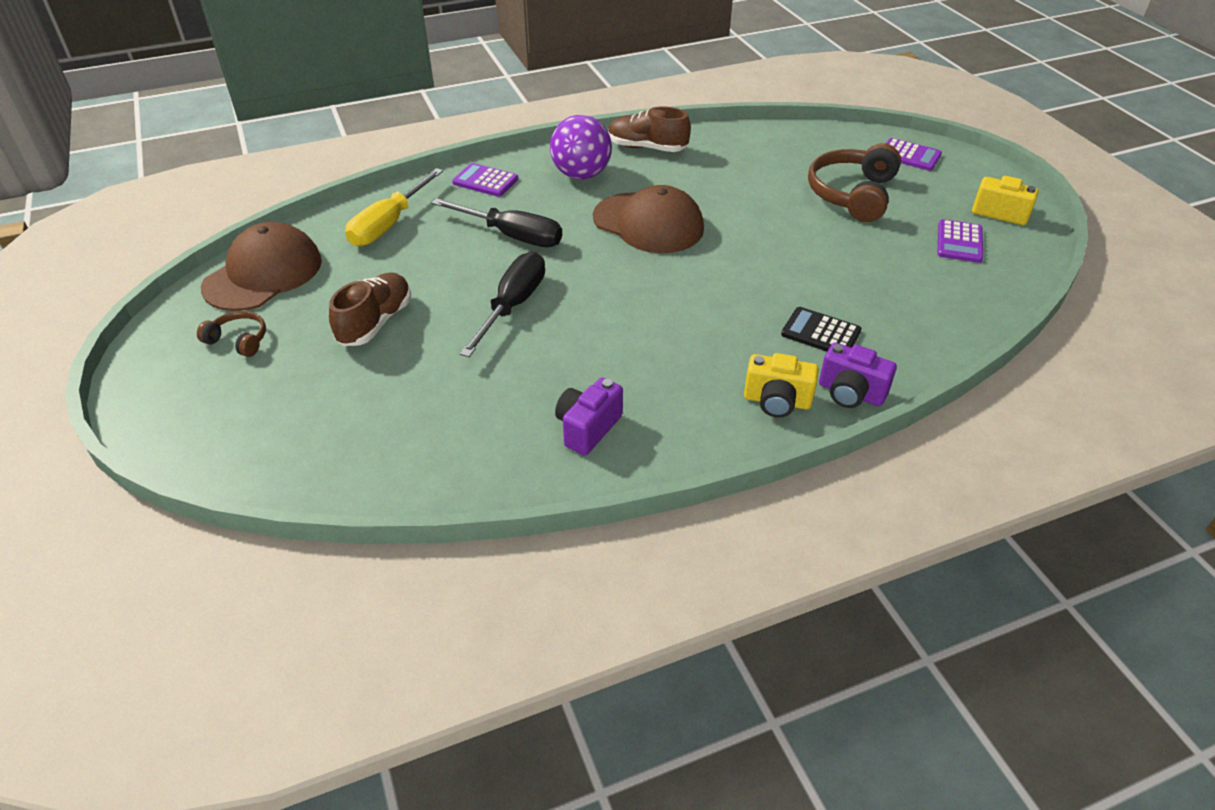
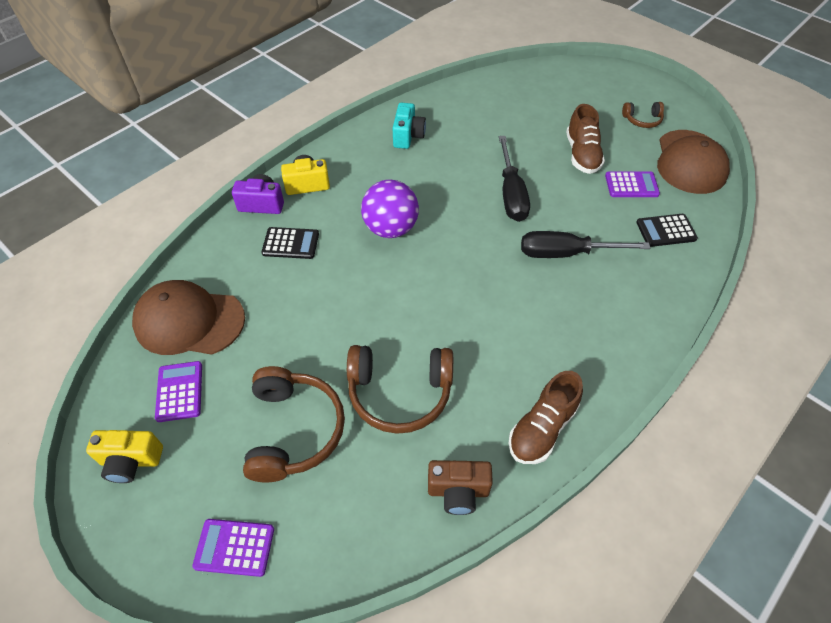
camera: 155 degrees right, 10 degrees up
yellow screwdriver [345,168,443,246] -> black calculator [636,214,698,247]
purple calculator [452,163,518,197] -> purple calculator moved to [605,171,660,197]
purple ball [550,115,612,179] -> purple ball moved to [361,180,419,238]
purple camera [555,378,623,455] -> turquoise camera [393,103,426,149]
brown cap [593,185,704,253] -> brown cap moved to [132,280,245,355]
brown shoe [608,107,691,152] -> brown shoe turned 135 degrees clockwise [509,371,583,464]
none -> brown headphones [347,345,453,434]
none -> brown camera [428,460,493,515]

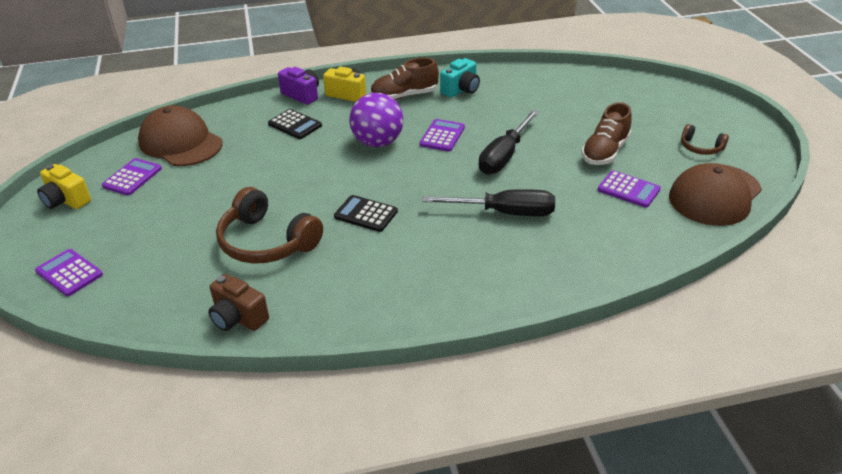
camera: 35 degrees right, 15 degrees down
brown headphones [243,366,345,483] -> none
brown shoe [509,371,583,464] -> brown shoe moved to [370,58,439,100]
black screwdriver [521,231,651,258] -> black screwdriver turned 150 degrees clockwise [422,189,555,216]
black calculator [636,214,698,247] -> black calculator moved to [334,195,398,232]
none -> purple calculator [419,119,465,152]

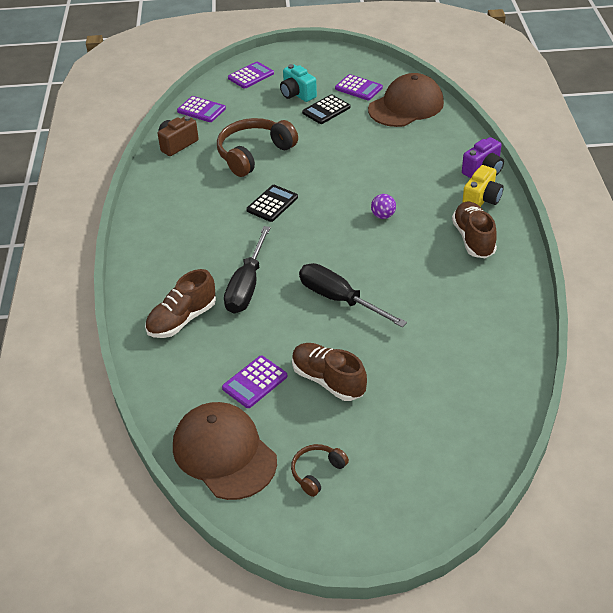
camera: 100 degrees right, 5 degrees up
yellow camera [37,164,91,209] -> none
black calculator [268,109,322,139] -> black calculator moved to [302,94,350,124]
purple ball [349,93,403,147] -> purple ball [371,194,396,219], size x0.47
purple calculator [419,119,465,152] -> purple calculator moved to [177,96,226,122]
turquoise camera [440,58,480,98] -> turquoise camera moved to [280,64,317,102]
none -> brown shoe [145,269,216,338]

